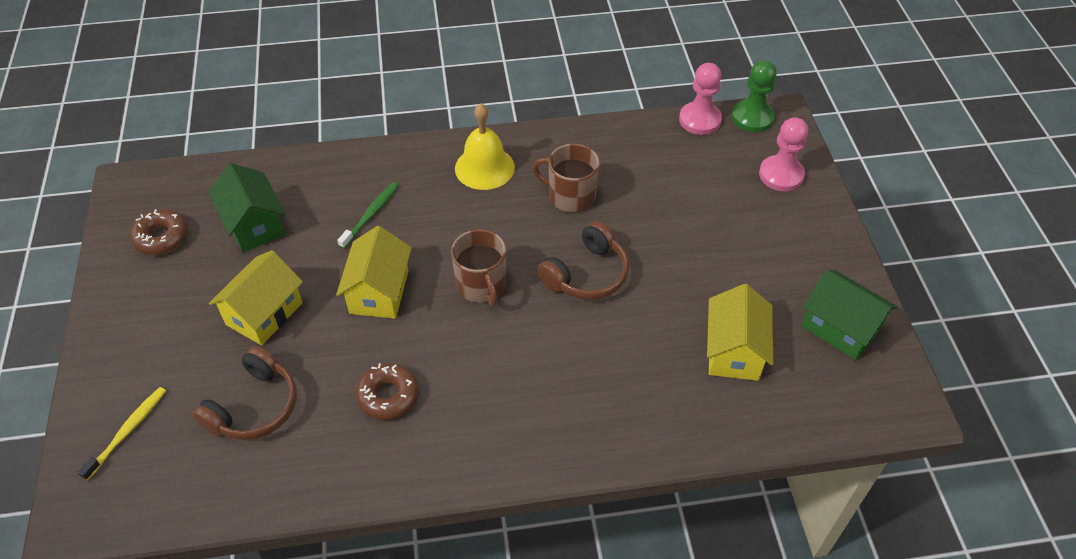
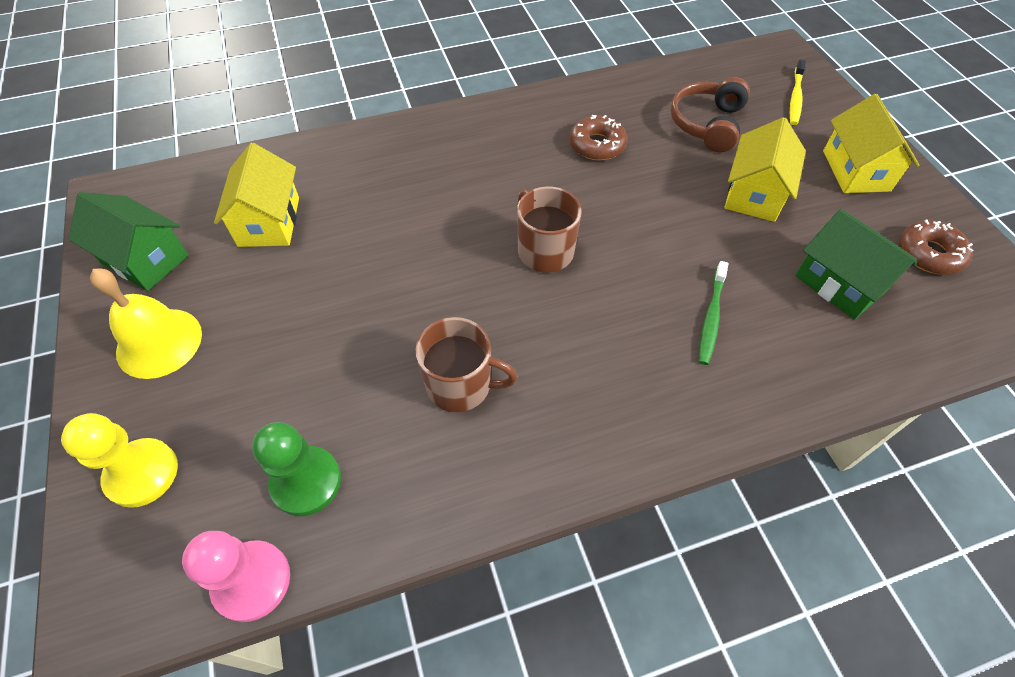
camera: 170 degrees right, 5 degrees up
yellow house [336,226,412,319] -> yellow house moved to [823,94,920,193]
yellow bell [455,103,515,190] -> yellow bell moved to [90,268,202,379]
brown headphones [537,221,629,300] -> none
green pawn [732,60,777,132] -> green pawn moved to [252,422,341,516]
pink pawn [759,117,808,191] -> yellow pawn [61,413,178,508]

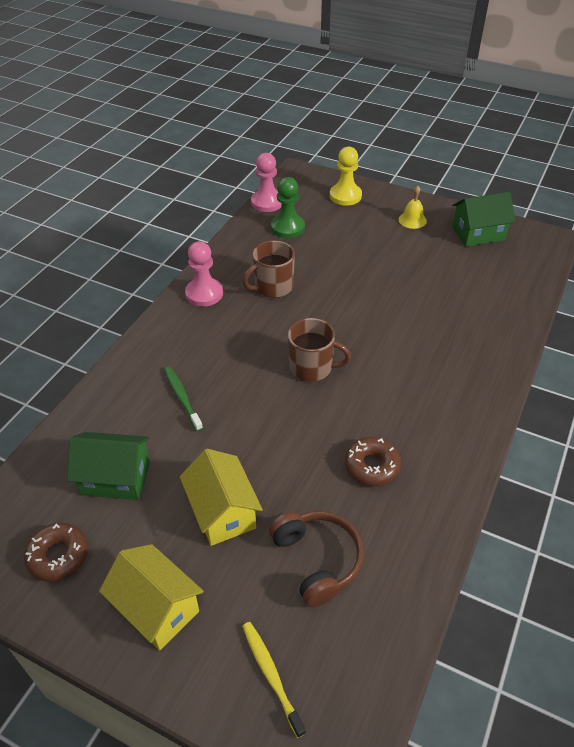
camera: 135 degrees right, 10 degrees down
yellow bell [90,268,202,379] -> yellow bell [398,186,427,229], size x0.61
yellow house [214,143,299,247] -> none
none -> pink pawn [185,241,223,307]

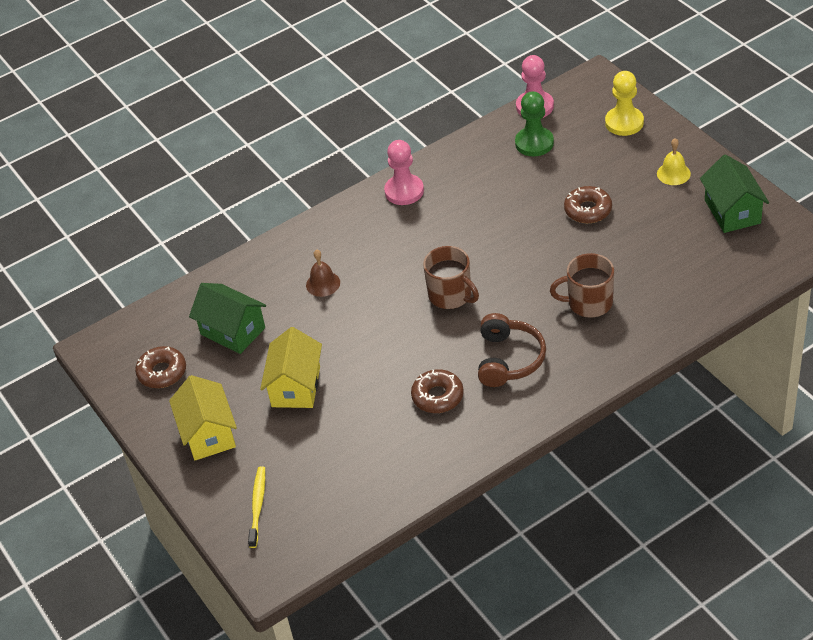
camera: 35 degrees right, 0 degrees up
green toothbrush [164,367,203,431] -> brown bell [306,249,340,297]
brown mug [243,241,295,298] -> brown mug moved to [550,253,614,318]
brown headphones [269,511,364,608] -> brown headphones moved to [478,313,546,387]
green house [452,192,515,247] -> green house turned 60 degrees clockwise [700,154,769,233]
none -> brown donut [564,186,612,223]

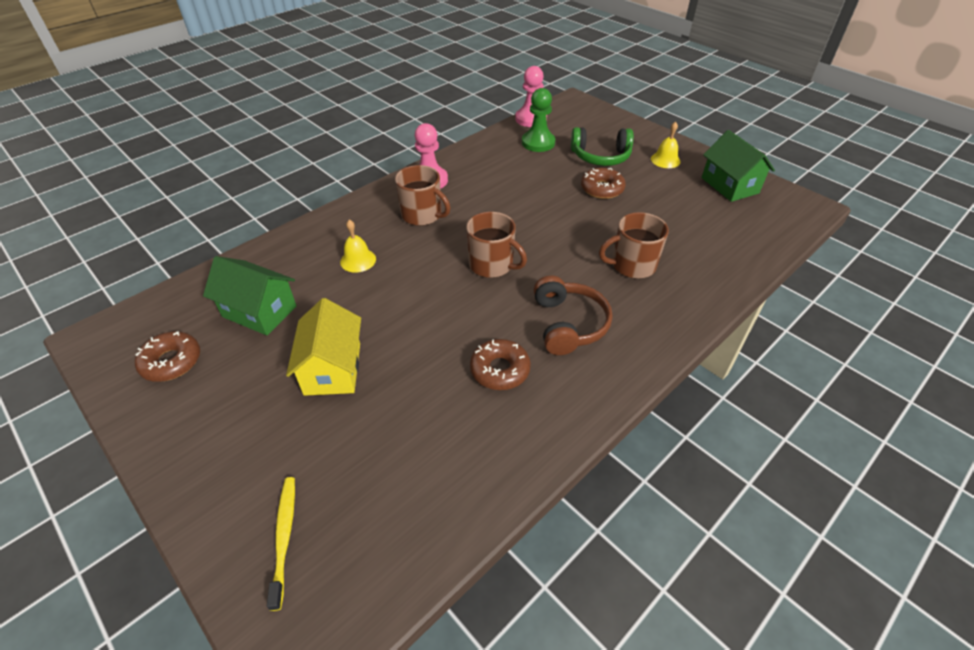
camera: 15 degrees left, 0 degrees up
yellow house [169,375,237,460] -> none
brown bell [306,249,340,297] -> yellow bell [340,220,376,273]
yellow pawn [605,71,644,136] -> none
none -> brown mug [395,165,451,226]
none -> green headphones [571,127,634,166]

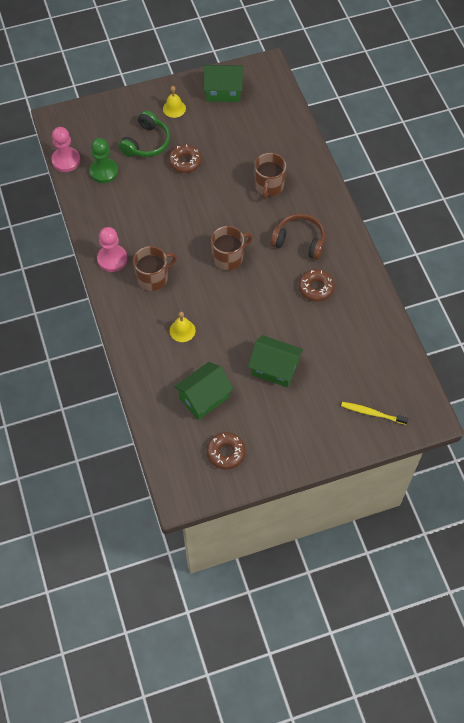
camera: 65 degrees left, 15 degrees up
yellow house [286,298,361,396] -> green house [248,335,303,388]

